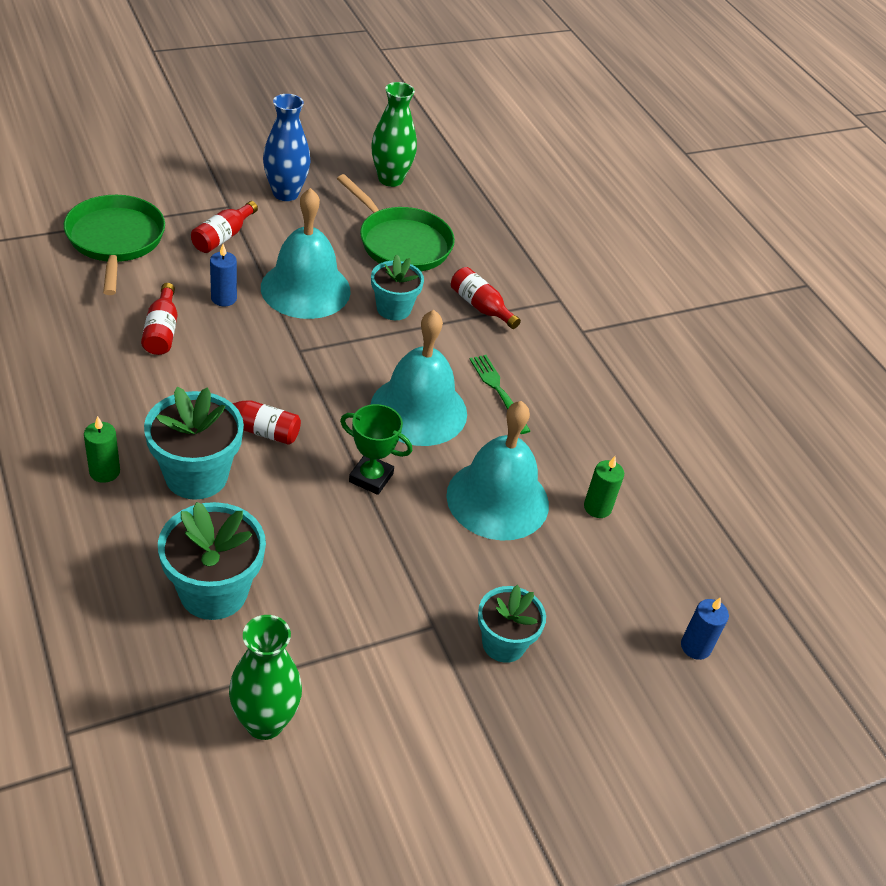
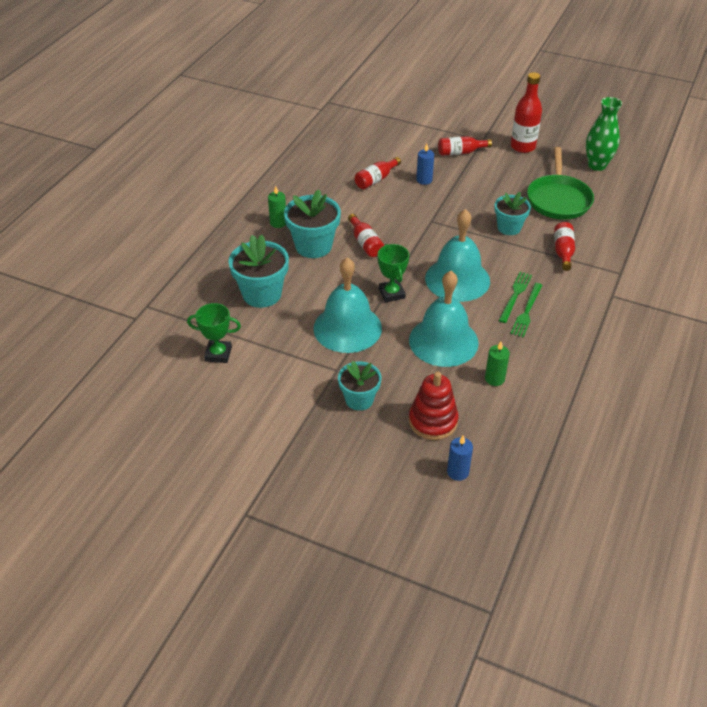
camera: 55 degrees right, 0 degrees up
green pan [64,195,165,295] -> none
green vase [229,615,302,740] -> green trophy [187,303,241,363]
turquoise bell [261,188,351,319] -> turquoise bell moved to [313,257,382,353]
blue vase [263,94,311,201] -> red bottle [511,72,542,153]
none -> red stacking toy [409,372,458,440]
none -> green fork [510,283,542,338]

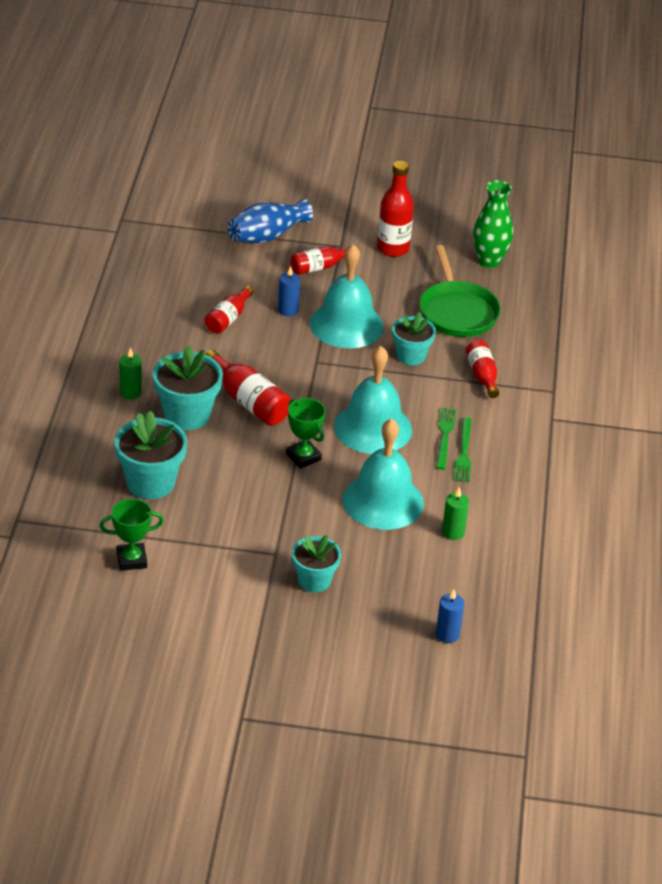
camera: 20 degrees left, 5 degrees down
turquoise bell [313,257,382,353] -> turquoise bell moved to [310,244,384,348]
red bottle [348,214,384,257] -> red bottle [205,350,291,426], size x1.51
red stacking toy [409,372,458,440] -> none
none -> blue vase [228,199,313,243]

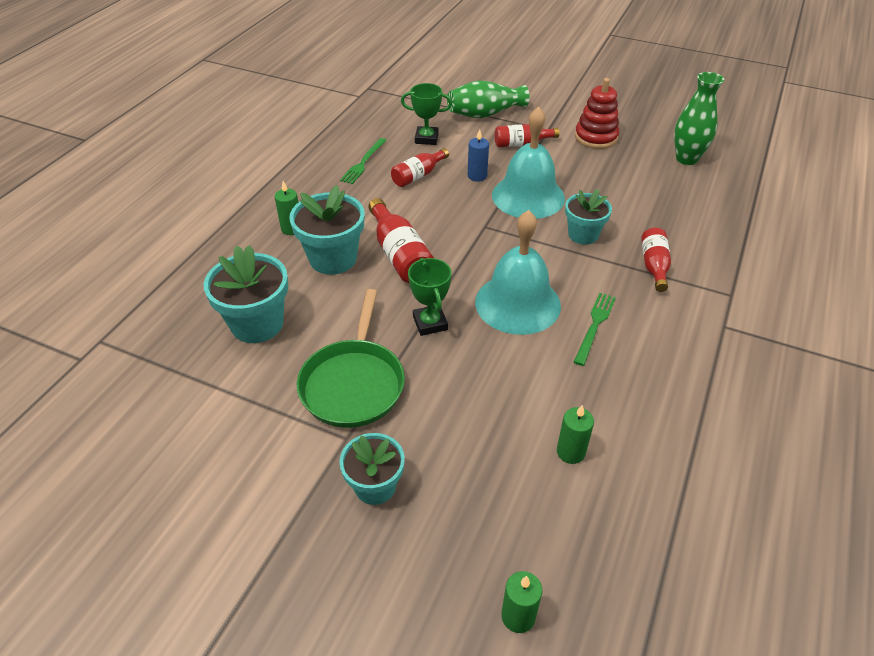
camera: 20 degrees right, 5 degrees up
green trophy [99,499,164,571] -> green trophy moved to [401,83,452,145]
blue vase [228,199,313,243] -> green vase [447,81,529,118]
turquoise bell [343,418,424,530] -> none
red bottle [377,161,414,257] -> red stacking toy [575,78,619,149]
green pan [419,245,501,337] -> green pan moved to [297,289,405,428]
blue candle [436,589,464,643] -> green candle [501,571,542,633]
green fork [454,417,472,482] -> green fork moved to [340,138,387,184]

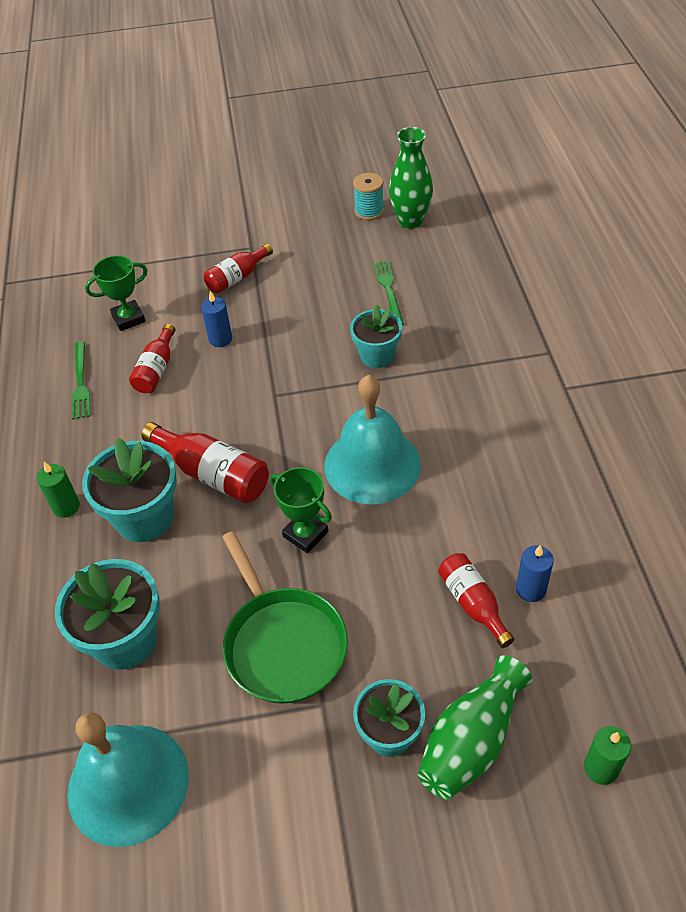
camera: 30 degrees left, 5 degrees up
green vase [447,81,529,118] -> green vase moved to [418,655,532,800]
turquoise bell [492,106,565,219] -> turquoise bell moved to [67,713,189,847]
green candle [557,405,594,464] -> blue candle [516,545,554,602]
green fork [574,293,616,366] -> green fork moved to [373,260,404,325]
red stacking toy [575,78,619,149] -> none
red bottle [641,228,671,292] -> red bottle moved to [438,553,515,648]
none -> turquoise spool [353,173,384,220]

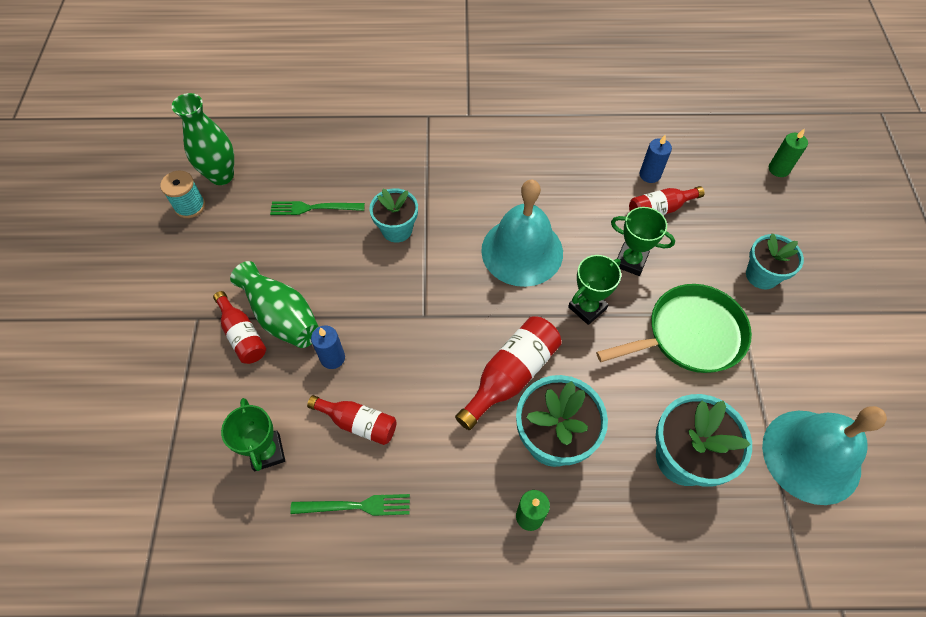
camera: 85 degrees left, 10 degrees up
green vase [418,655,532,800] -> green vase moved to [230,261,319,348]
none -> green trophy [611,207,675,276]

